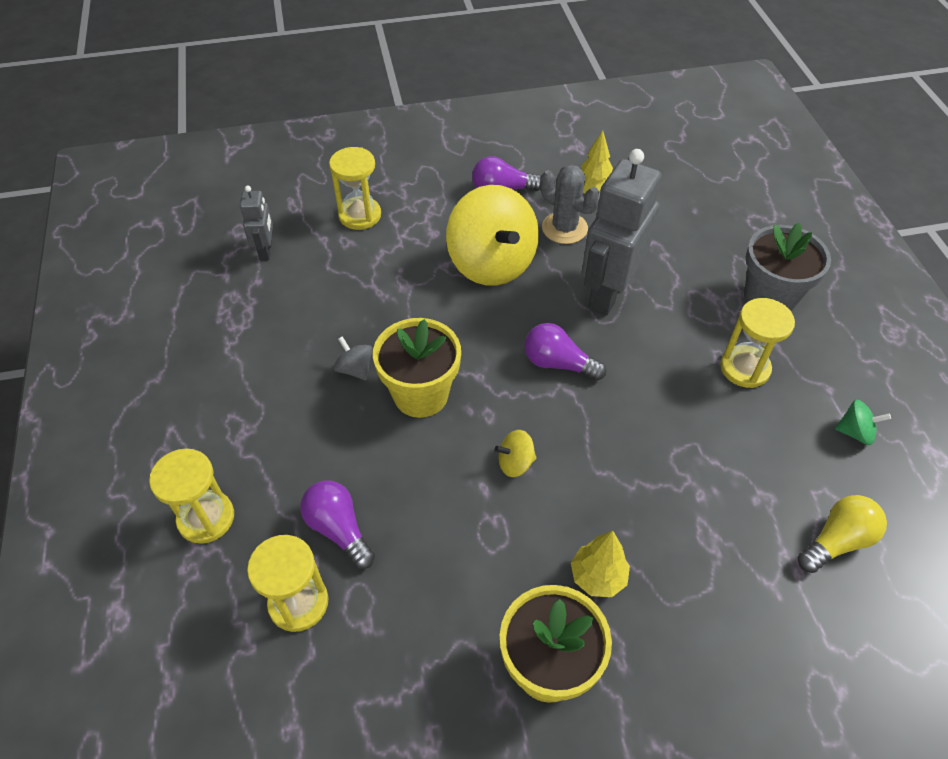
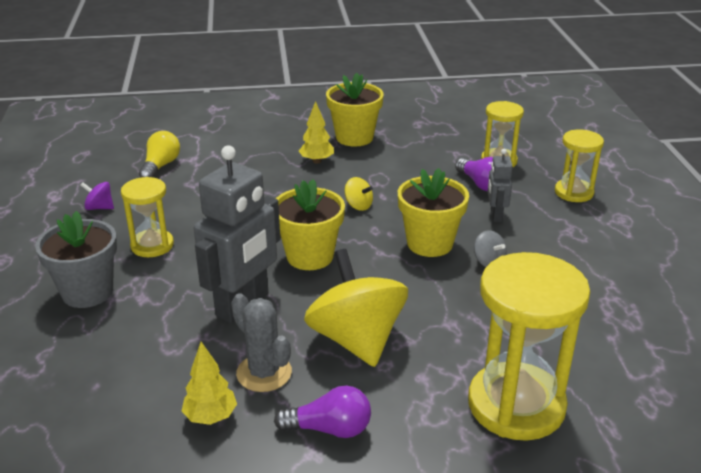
camera: 175 degrees left, 20 degrees down
grey robot [240,186,273,260] -> grey robot moved to [487,149,513,222]
yellow hourglass [329,147,381,230] -> yellow hourglass [468,252,590,441], size x1.78
yellow spinning top [495,430,536,477] -> yellow spinning top turned 45 degrees clockwise [344,177,373,211]
purple light bulb [525,323,606,381] -> yellow flower pot [276,179,345,270]
yellow light bulb [798,495,887,573] -> yellow light bulb turned 135 degrees clockwise [139,131,180,178]
green spinning top [835,400,891,445] -> purple spinning top [80,182,114,210]

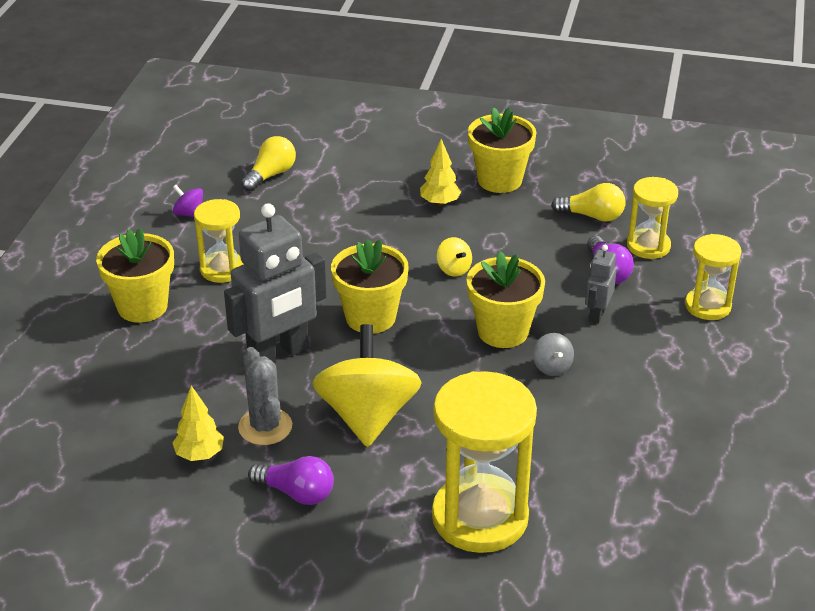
camera: 20 degrees right, 5 degrees up
grey flower pot [35,211,117,308] -> yellow flower pot [96,228,174,323]
none -> yellow light bulb [551,183,626,222]

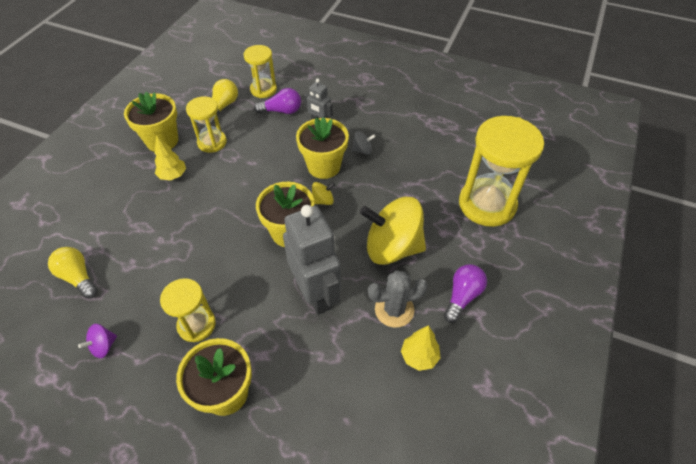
camera: 80 degrees left, 15 degrees up
yellow spinning top [437,237,472,277] -> yellow spinning top moved to [312,182,335,205]
yellow hourglass [685,234,742,320] -> yellow hourglass moved to [186,96,227,153]

